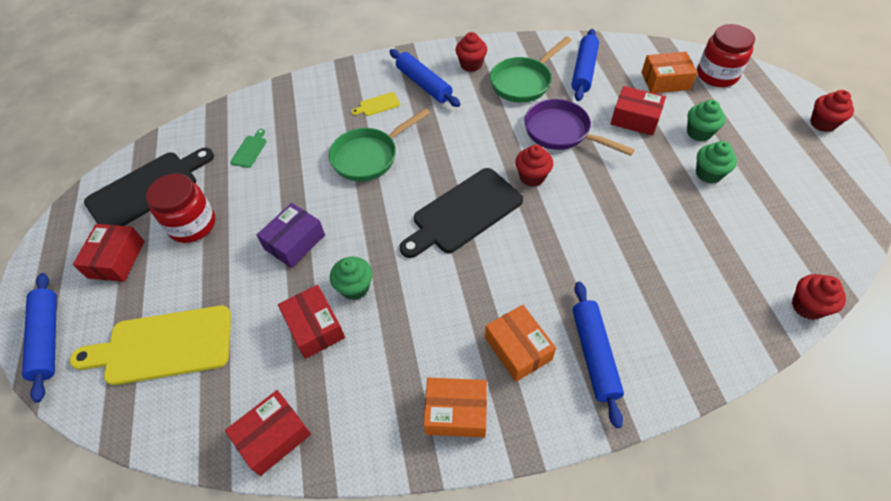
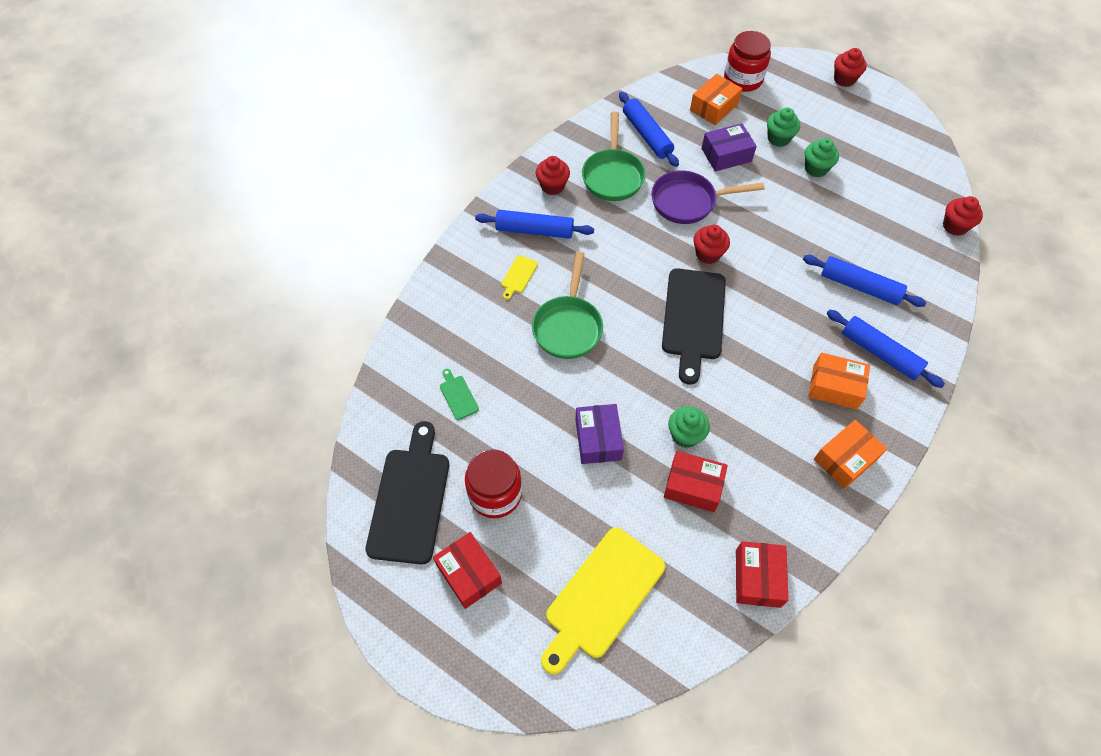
camera: 45 degrees left, 5 degrees up
blue rolling pin [22,273,57,403] -> blue rolling pin moved to [803,255,926,307]
red box [610,86,666,136] -> purple box [701,123,757,172]

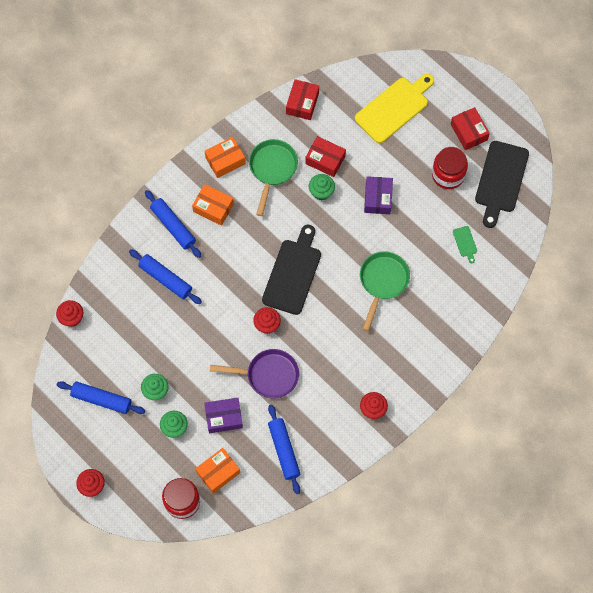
camera: 170 degrees left, 10 degrees up
blue rolling pin [475,210,594,239] -> blue rolling pin moved to [57,381,145,414]
yellow cutting board [502,255,538,300] -> none
green pan [582,112,646,201] -> green pan moved to [249,139,298,216]

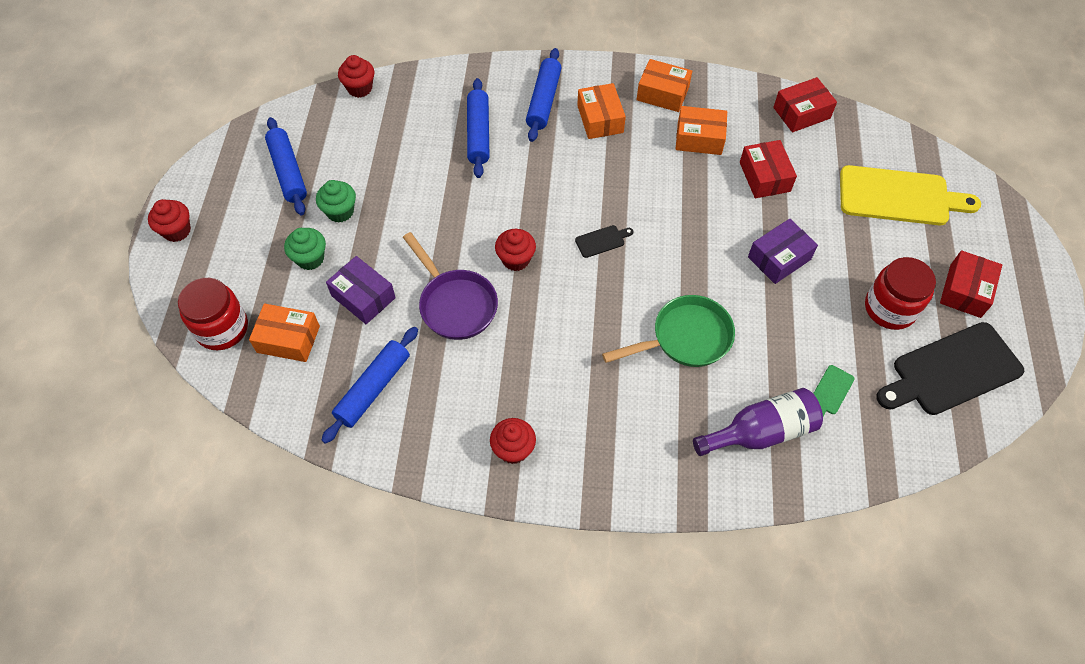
camera: 50 degrees right, 10 degrees down
green pan [249,139,298,216] -> orange box [676,106,727,155]
black cutting board [262,225,321,315] -> black cutting board [575,225,634,258], size x0.42
green cupcake [309,174,335,200] -> none
none -> purple bottle [693,388,823,456]

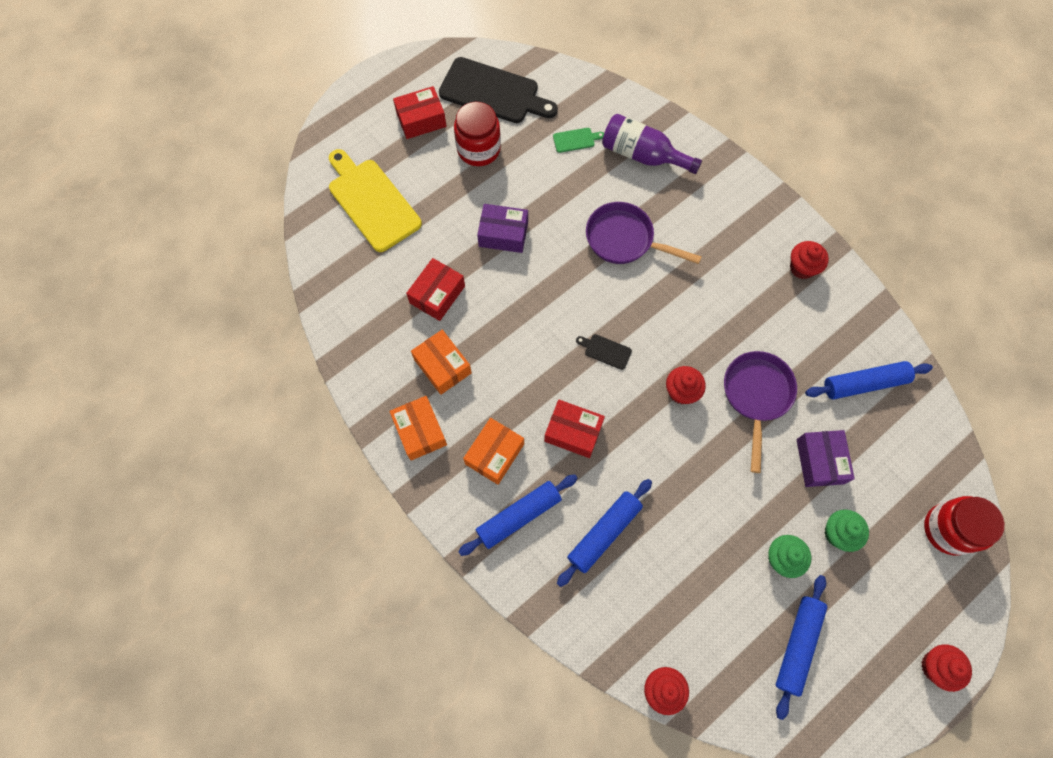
camera: 135 degrees left, 10 degrees up
orange box [249,304,320,362] -> none
green pan [602,295,735,367] -> purple pan [586,202,702,264]
red box [773,77,837,132] -> red box moved to [544,400,605,458]

